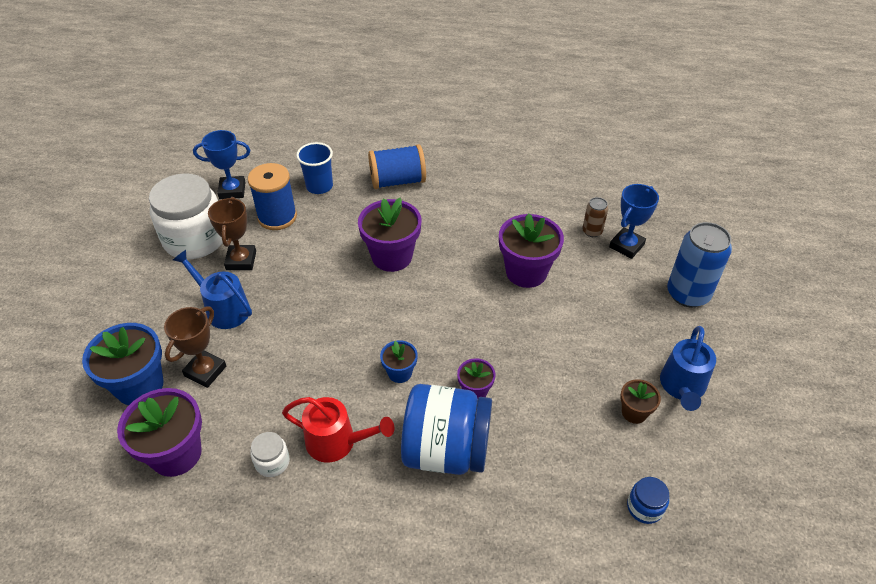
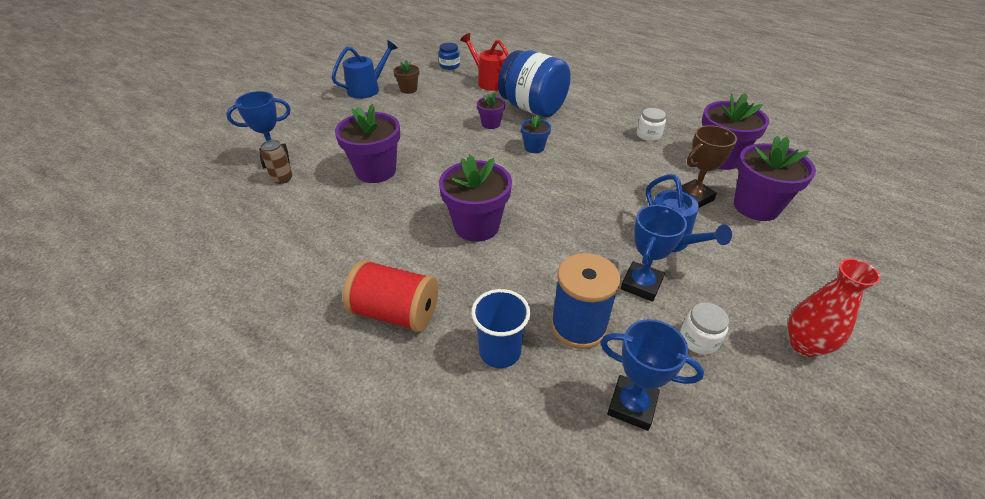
camera: 150 degrees left, 5 degrees down
blue flower pot [82,323,163,405] -> purple flower pot [734,136,816,221]
white jar [149,173,223,259] -> white jar [680,303,729,355], size x0.43
brown trophy [208,197,256,270] -> blue trophy [621,205,687,302]
red watering can [282,397,395,463] -> red watering can moved to [460,33,509,91]
blue spool [368,144,426,189] -> red spool [343,260,438,332]
blue can [667,222,732,308] -> none
none -> red vase [788,258,881,357]

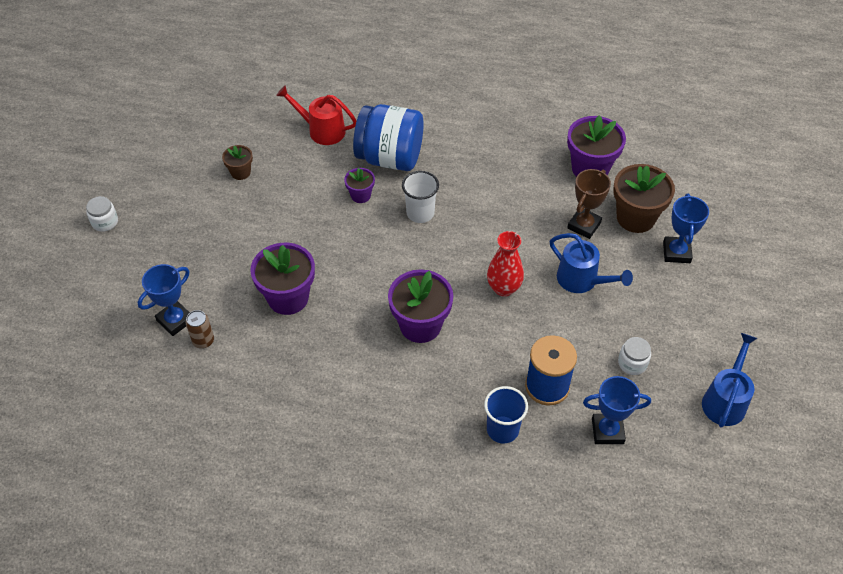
camera: 25 degrees left, 10 degrees up
blue watering can [332,40,397,99] -> blue watering can moved to [702,333,758,428]
red spool [343,260,438,332] -> none
blue jar [439,43,460,70] -> none
blue flower pot [521,115,551,153] -> white cup [402,171,439,223]
blue trophy [621,205,687,302] -> blue trophy moved to [663,194,709,263]
white jar [637,108,666,141] -> white jar moved to [86,196,118,232]
purple flower pot [734,136,816,221] -> brown flower pot [614,164,675,233]
red vase [788,258,881,357] -> red vase moved to [487,231,524,297]

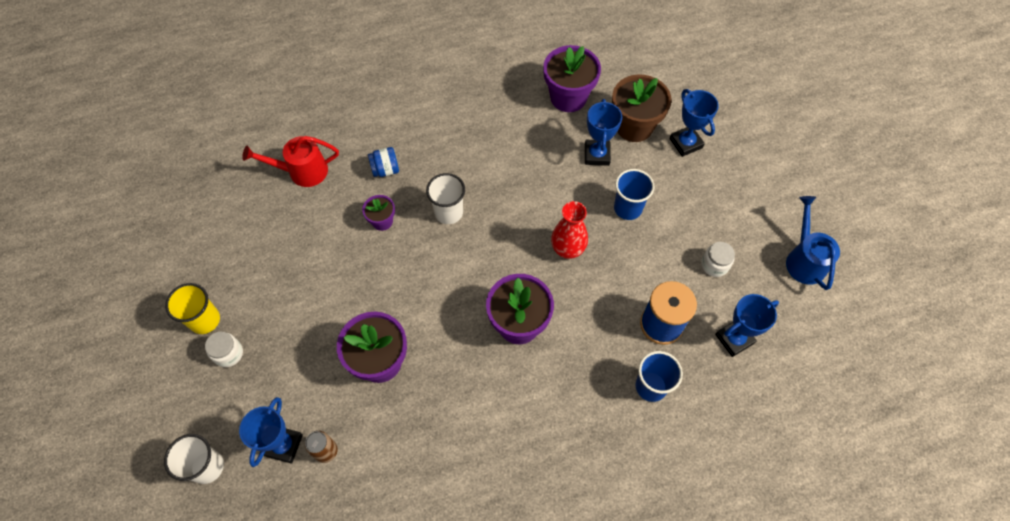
camera: 30 degrees left, 10 degrees up
white jar [86,196,118,232] -> white jar moved to [205,332,243,367]
brown flower pot [222,145,253,180] -> none
blue jar [353,104,423,171] -> blue jar [368,147,399,177], size x0.43
blue watering can [550,233,633,293] -> blue cup [614,169,655,220]
brown trophy [567,169,611,239] -> blue trophy [585,99,622,166]
none -> white cup [164,434,224,484]
none -> yellow cup [165,283,220,334]

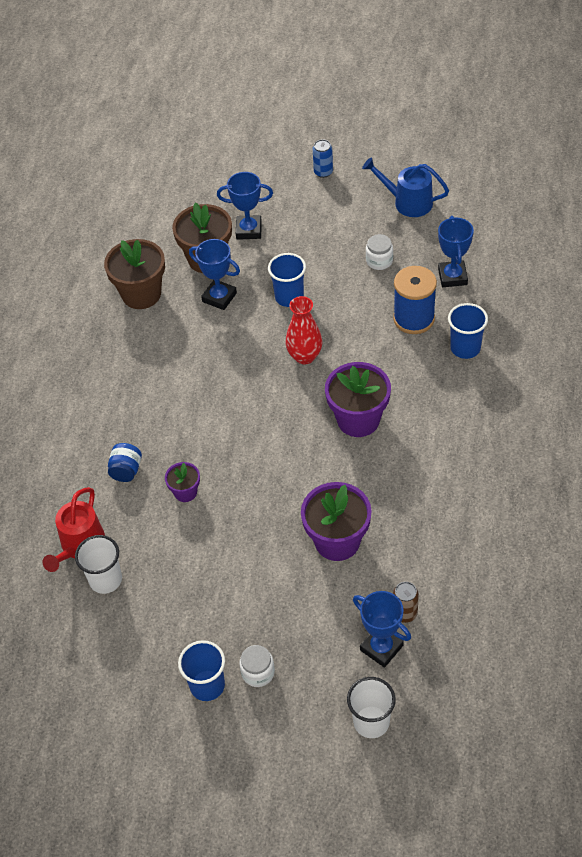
camera: 60 degrees left, 10 degrees down
yellow cup [165,283,220,334] -> blue cup [178,640,225,701]
white cup [426,173,465,224] -> white cup moved to [75,535,122,594]
purple flower pot [543,45,601,112] -> brown flower pot [104,239,165,309]
none -> blue can [313,139,333,178]

